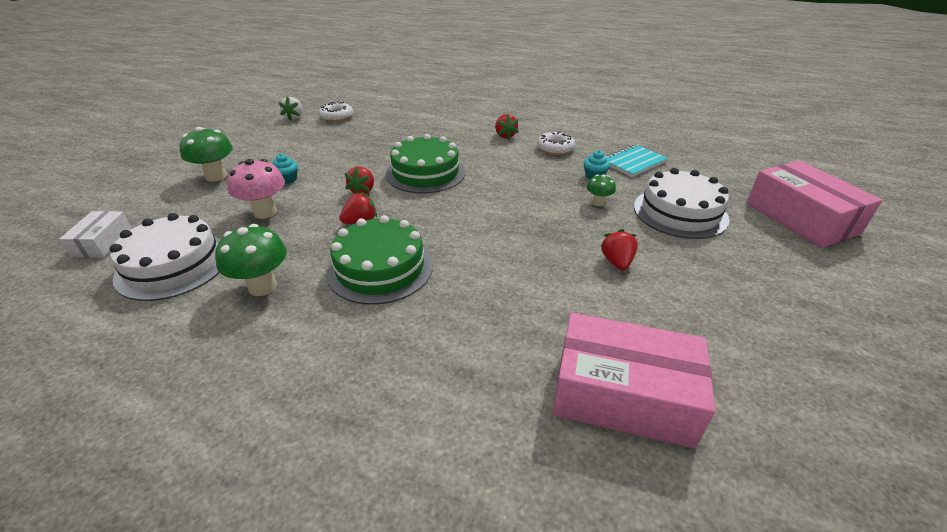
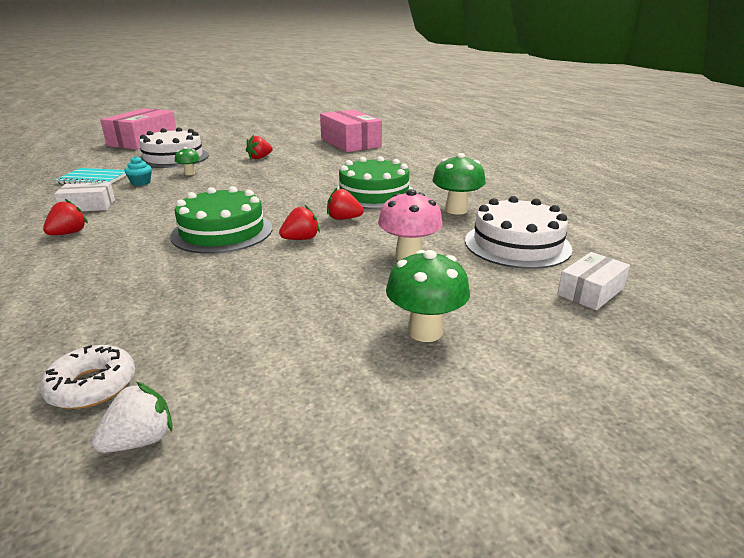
camera: 135 degrees left, 10 degrees down
turquoise cupcake [273,154,298,184] -> none
white donut [537,131,575,155] -> white box [54,182,115,211]

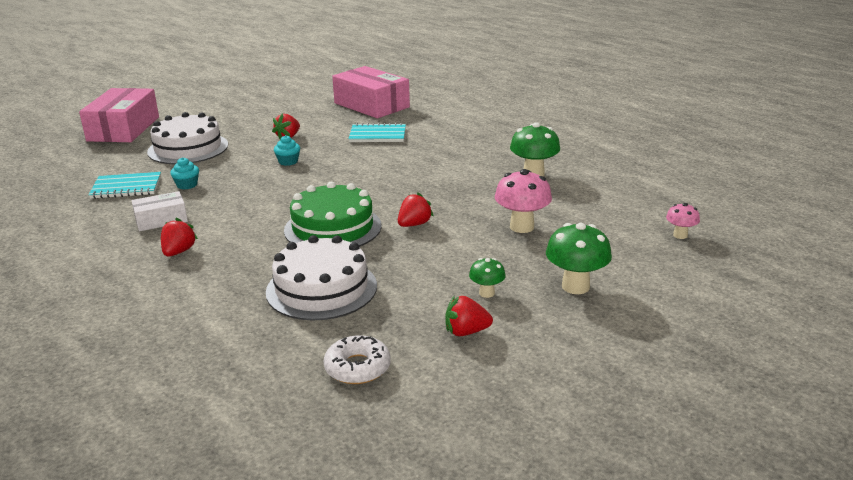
camera: 15 degrees left, 0 degrees up
white strawberry [92,382,173,453] -> none
green mushroom [175,147,200,175] -> green mushroom moved to [469,258,506,298]
red strawberry [327,188,364,220] -> red strawberry moved to [446,296,493,336]
green cake [334,156,414,209] -> none
white cake [465,196,572,269] -> white cake moved to [266,235,377,321]
white box [557,252,630,310] -> pink mushroom [666,203,700,239]
none -> turquoise cupcake [274,135,300,166]
none -> turquoise notebook [349,123,406,142]

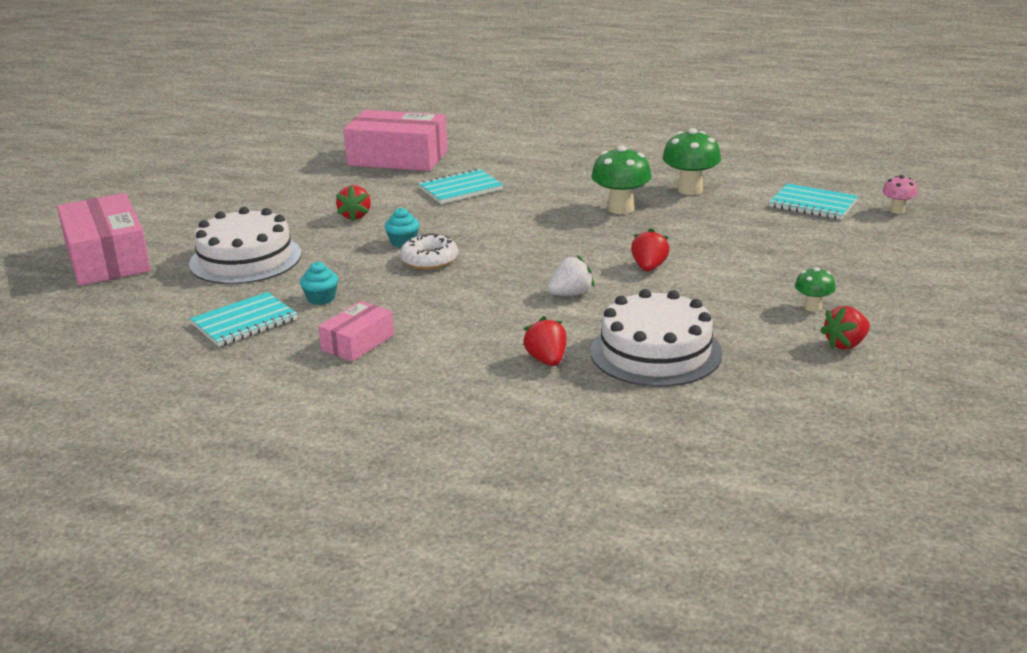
camera: 30 degrees left, 0 degrees up
white box [131,191,188,231] -> pink box [318,301,394,362]
red strawberry [161,218,198,257] -> red strawberry moved to [523,316,567,366]
green cake [284,182,382,247] -> white strawberry [548,255,594,296]
white donut [324,335,391,384] -> white donut moved to [400,233,458,270]
pink mushroom [495,169,552,233] -> none
green mushroom [546,223,612,294] -> green mushroom moved to [591,146,652,214]
none -> turquoise notebook [769,183,858,220]

